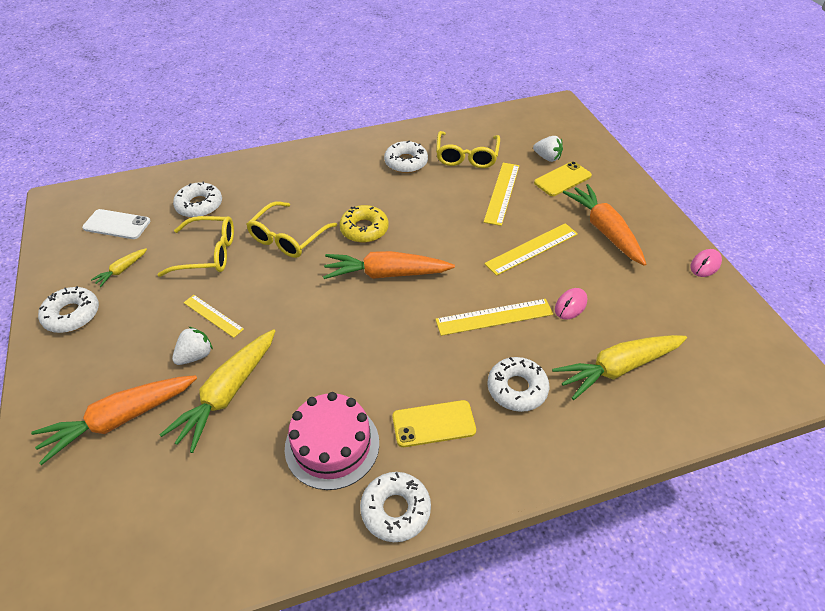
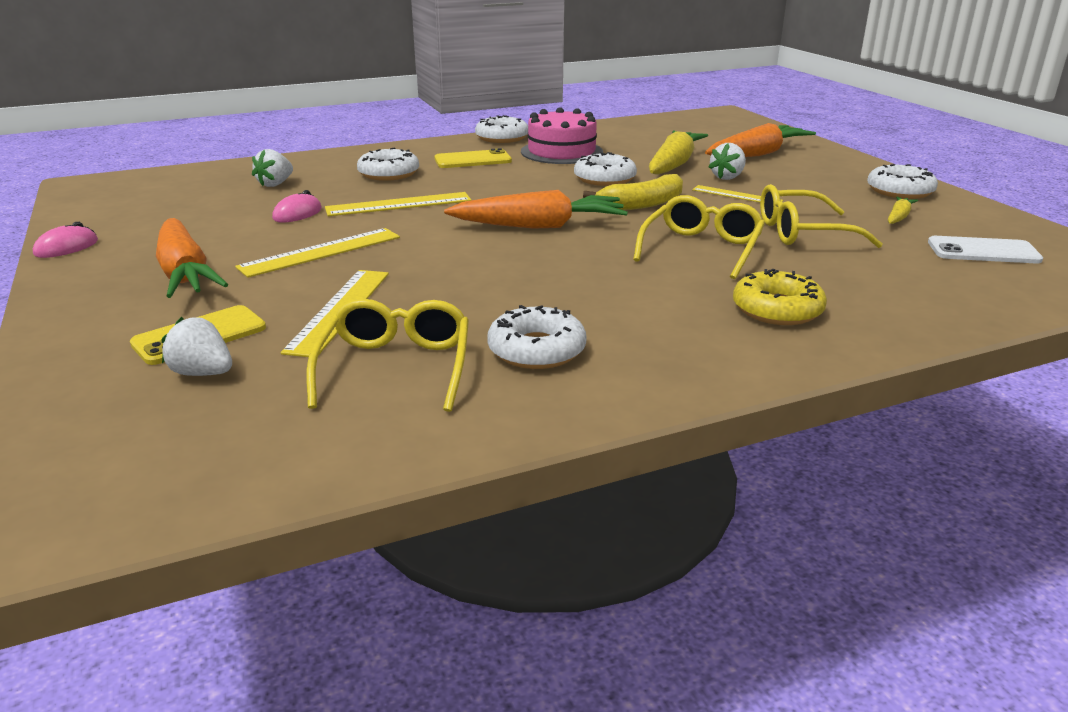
camera: 175 degrees right, 20 degrees down
white donut [173,181,222,218] -> white donut moved to [574,152,637,186]
yellow donut [339,205,389,243] -> yellow donut moved to [733,269,827,325]
yellow carrot [552,335,687,400] -> white strawberry [252,149,293,187]
none -> yellow banana [583,174,683,210]

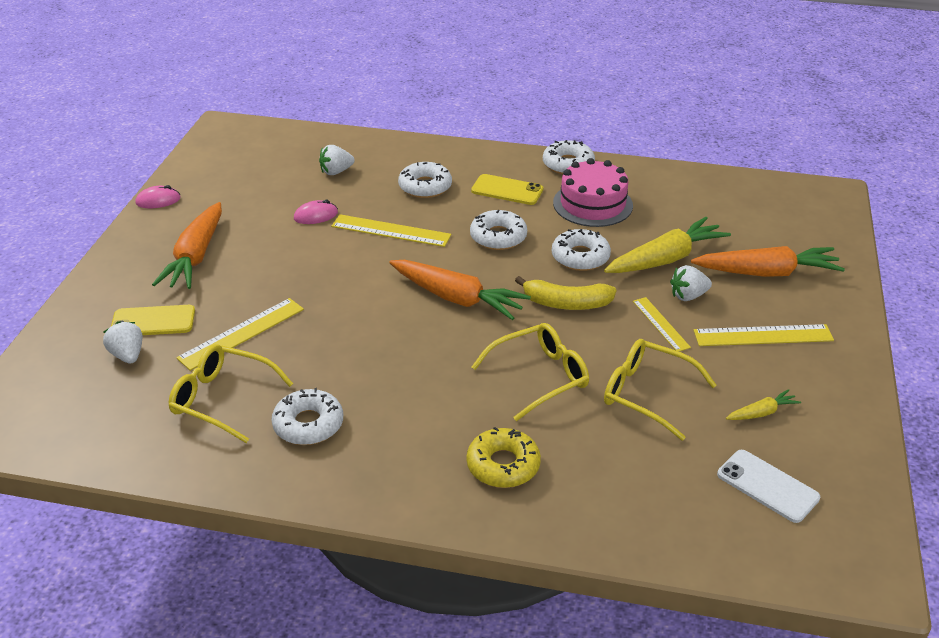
camera: 35 degrees right, 10 degrees up
yellow ruler [235,228,400,278] -> yellow ruler moved to [693,324,834,346]
yellow glasses [306,299,469,412] -> yellow glasses turned 105 degrees counterclockwise [169,344,293,443]
white donut [867,164,938,199] -> white donut moved to [470,210,527,250]

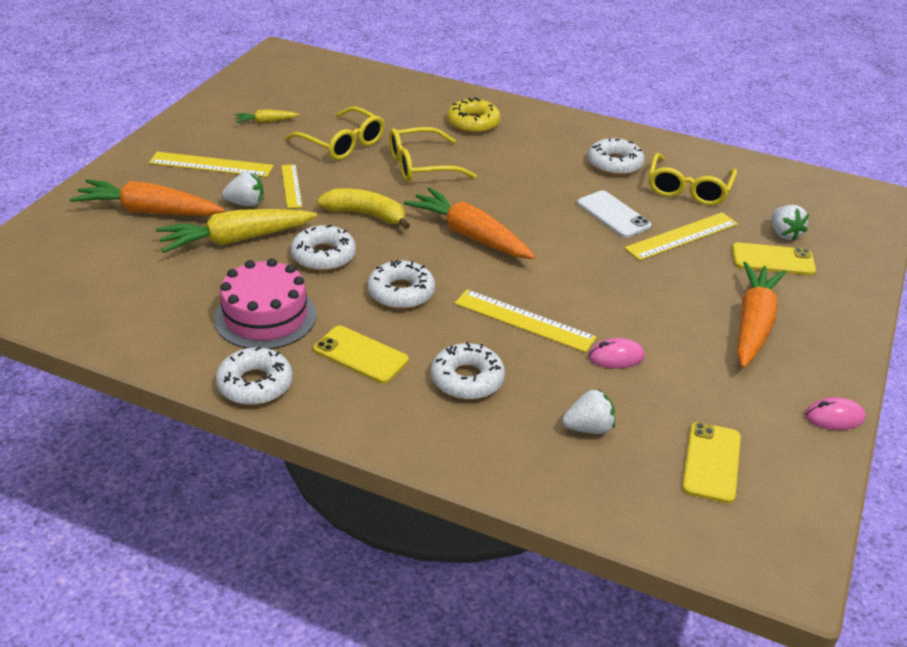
camera: 170 degrees left, 0 degrees up
yellow glasses [169,344,293,443] -> yellow glasses turned 75 degrees clockwise [649,153,737,206]
white phone [717,450,820,523] -> white phone moved to [577,190,652,238]
none -> yellow phone [682,422,741,503]

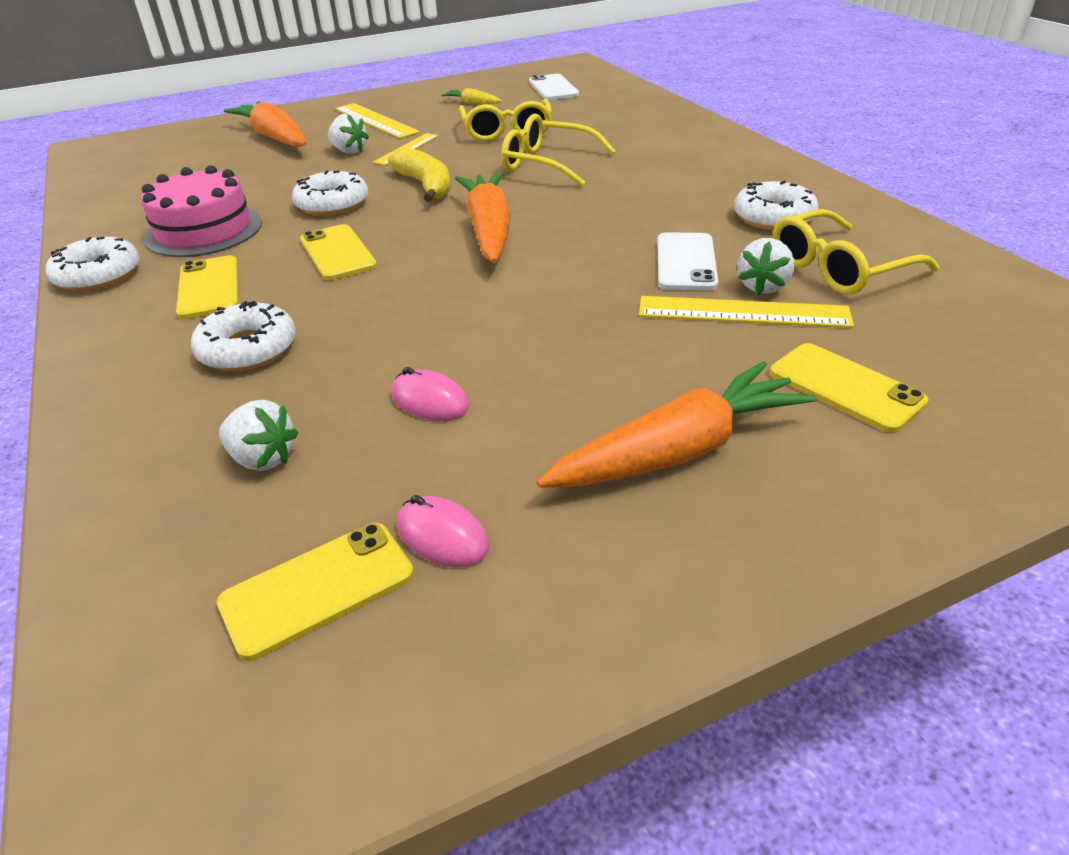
camera: 45 degrees right, 0 degrees up
yellow carrot [156,209,317,253] -> none
white donut [368,259,435,309] -> yellow phone [300,224,377,280]
yellow donut [447,97,501,133] -> none
yellow ruler [454,290,597,353] -> none
white strawberry [772,205,809,241] -> white strawberry moved to [738,238,795,295]
pink mouse [805,397,866,430] -> pink mouse moved to [397,495,489,567]
none -> white phone [529,74,579,100]

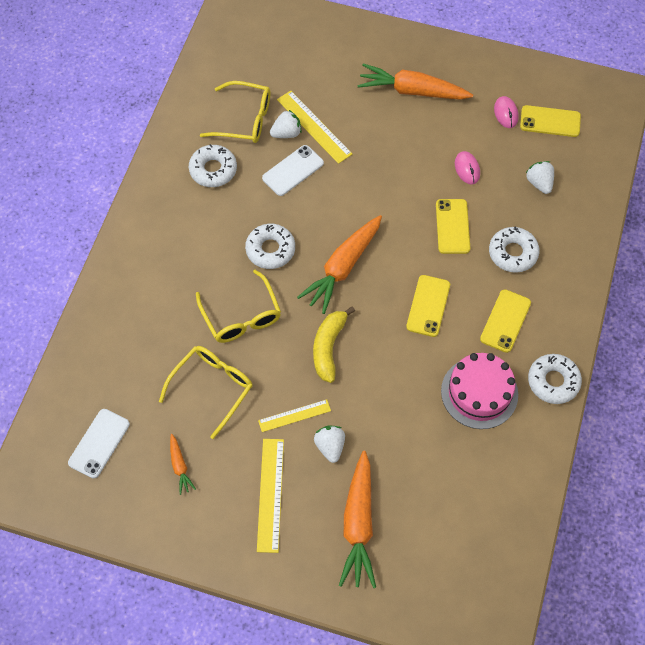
camera: 140 degrees left, 25 degrees up
white donut [292,170,368,216] -> white donut moved to [245,224,295,269]
yellow carrot [441,88,502,104] -> orange carrot [170,434,196,495]
yellow phone [770,343,928,432] -> yellow phone moved to [436,199,470,254]

